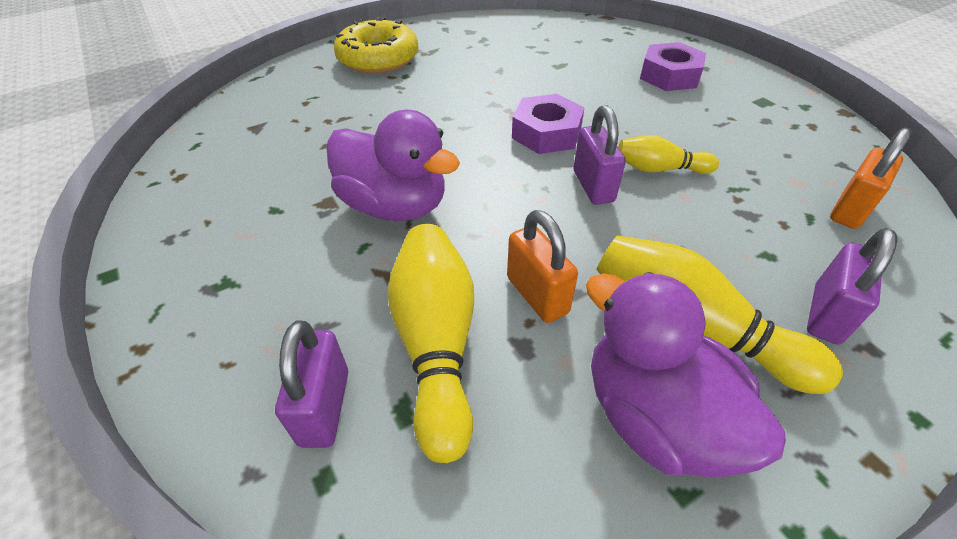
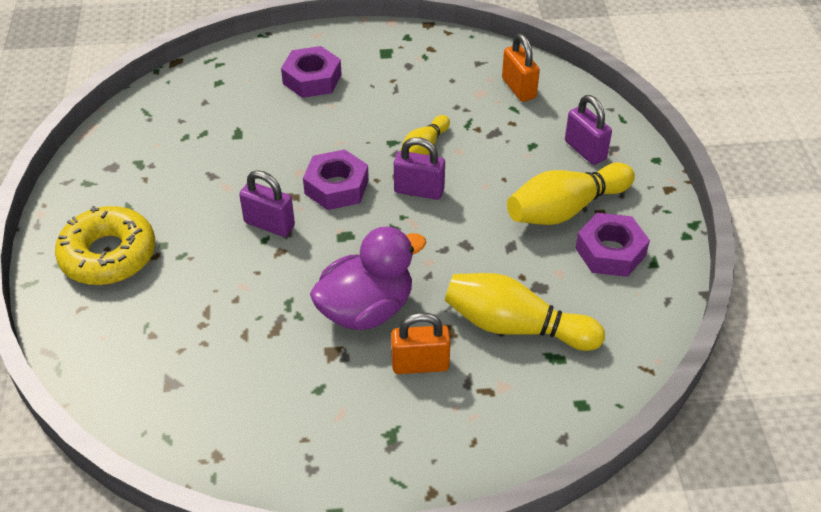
camera: 65 degrees left, 0 degrees up
purple padlock [275,321,348,448] -> purple padlock moved to [239,170,295,237]
orange padlock [507,210,578,323] -> orange padlock moved to [391,312,451,374]
purple duck [586,272,786,478] -> purple nut [576,213,650,277]

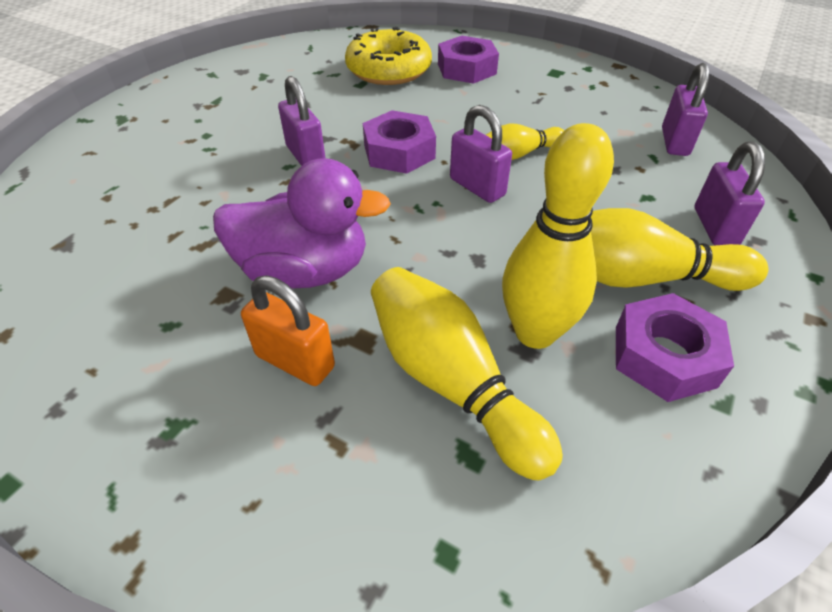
camera: 35 degrees right, 0 degrees up
yellow donut [55,206,155,285] -> yellow donut moved to [345,27,432,85]
orange padlock [502,34,540,102] -> purple padlock [662,63,709,156]
none -> yellow bowling pin [502,123,614,349]

